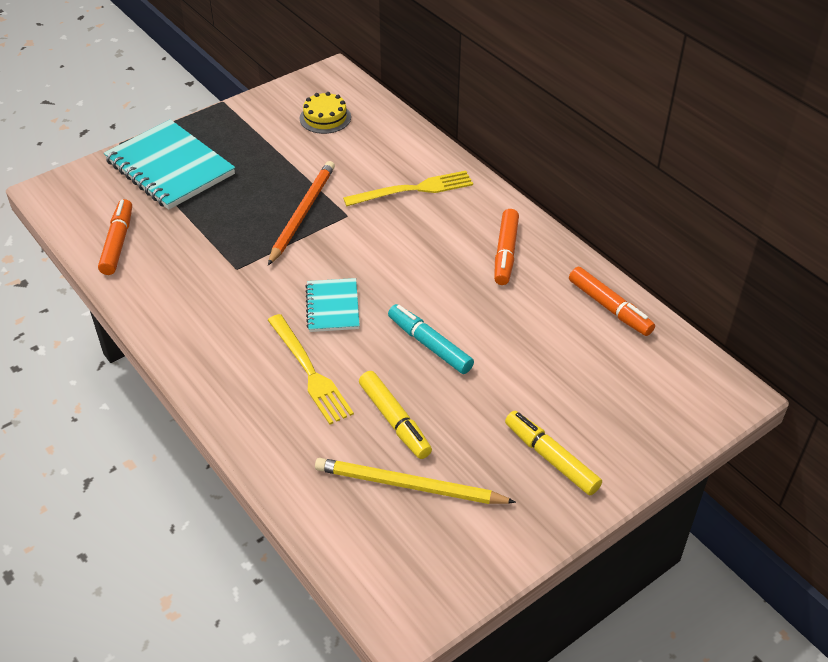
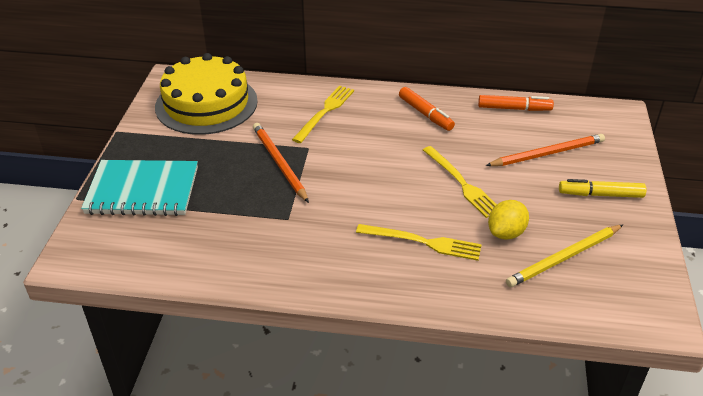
camera: 45 degrees left, 5 degrees down
orange marker [98,199,132,275] -> none
yellow cake [300,92,351,134] -> yellow cake [155,53,258,135], size x2.35
turquoise notebook [305,278,360,332] -> none
yellow marker [359,371,432,459] -> yellow lemon [488,200,529,240]
turquoise marker [388,304,474,374] -> yellow fork [423,146,497,218]
none -> orange pencil [485,134,605,166]

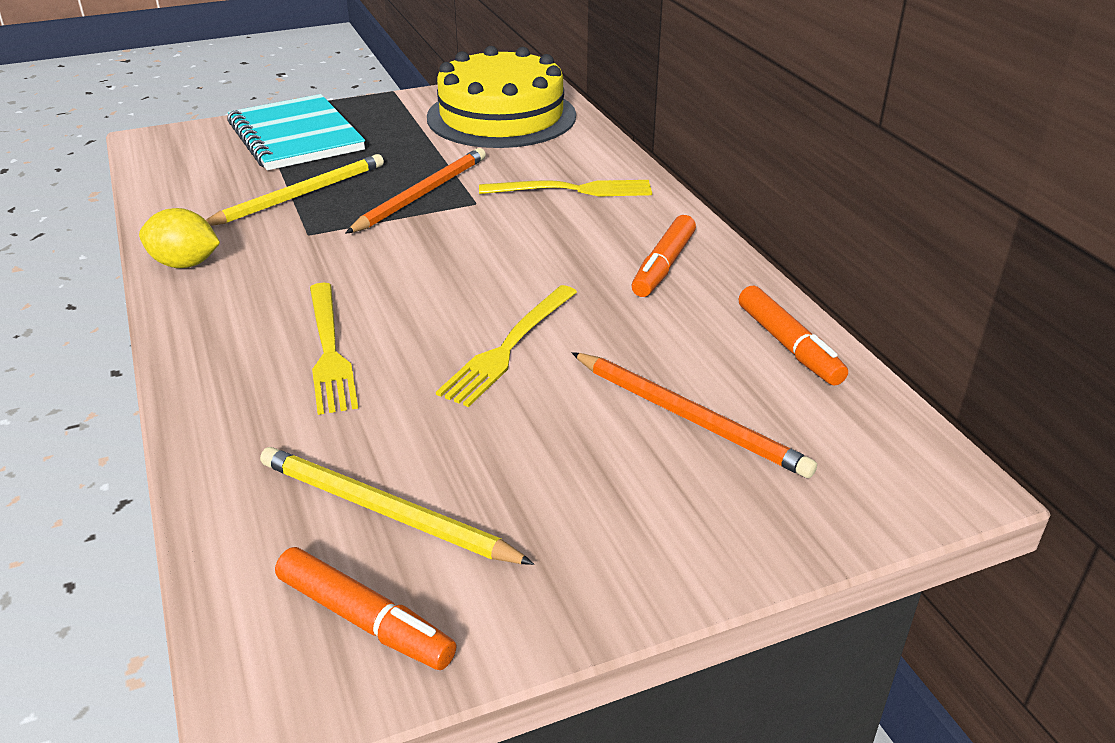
camera: 60 degrees right, 5 degrees down
yellow lemon [488,200,529,240] -> yellow lemon moved to [139,208,220,268]
yellow marker [559,179,646,198] -> none
none -> yellow pencil [206,154,384,226]
none -> orange marker [275,547,457,670]

